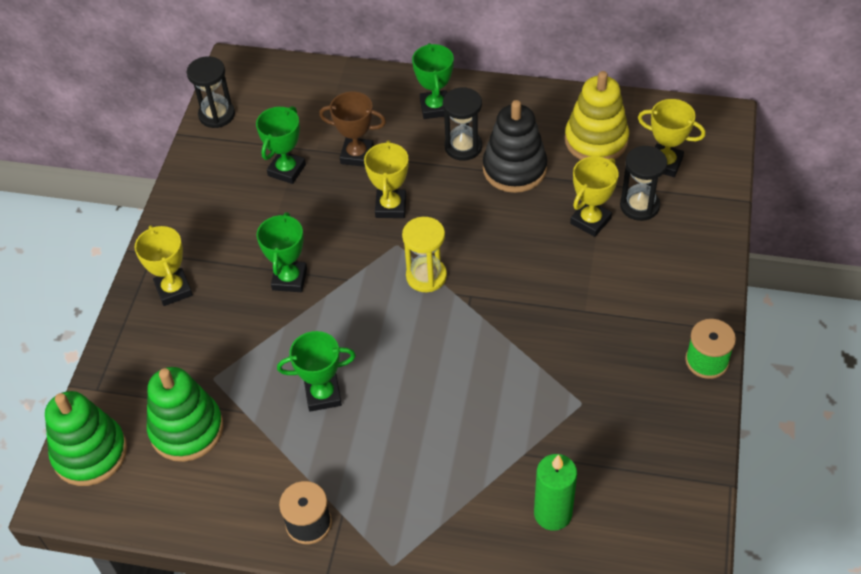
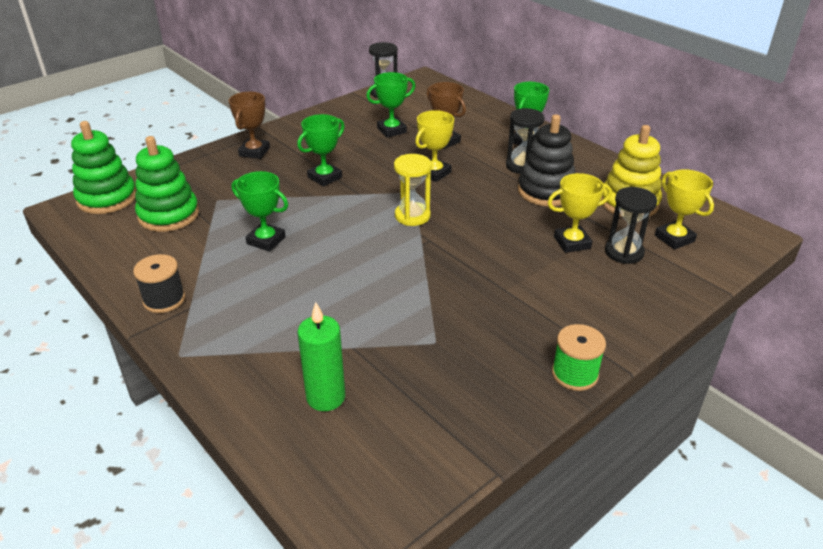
camera: 35 degrees right, 15 degrees down
yellow trophy [135,225,193,306] -> brown trophy [229,92,270,159]

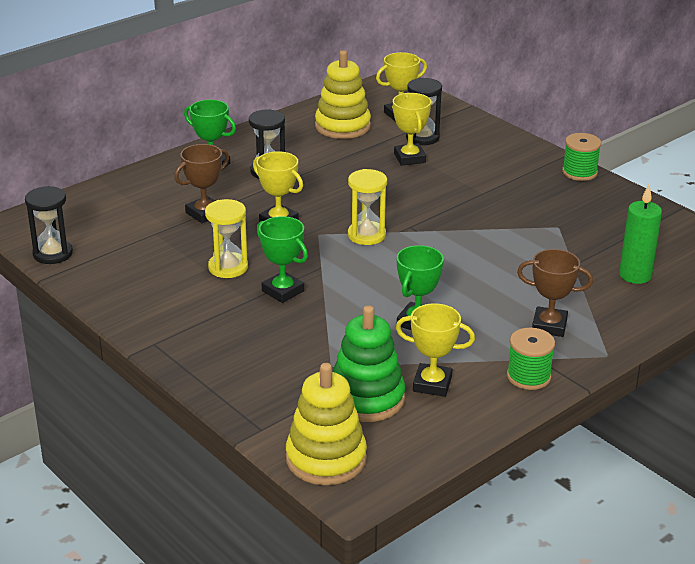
camera: 90 degrees left, 5 degrees down
green stacking toy [71,121,136,214] -> yellow stacking toy [286,363,367,485]
black spool [133,254,185,313] -> green spool [507,328,555,390]
brown trophy [229,92,270,159] -> brown trophy moved to [517,249,593,337]
green trophy [366,72,416,137] -> none
black stacking toy [518,114,575,206] -> none
none -> yellow hourglass [205,199,248,278]
none -> yellow trophy [396,303,475,397]

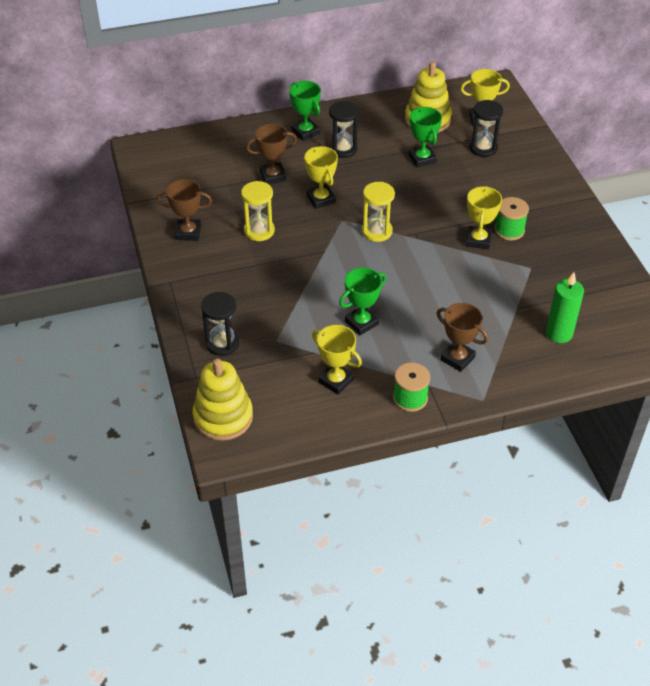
camera: 25 degrees right, 15 degrees up
black hourglass [25,186,73,264] -> black hourglass moved to [201,292,239,356]
green trophy [257,216,308,303] -> green trophy moved to [408,107,442,168]
green stacking toy [333,305,405,422] -> none
yellow trophy [393,93,431,166] -> yellow trophy moved to [466,186,502,250]
green spool [562,133,601,181] -> green spool moved to [494,197,529,240]
none -> brown trophy [157,179,212,241]

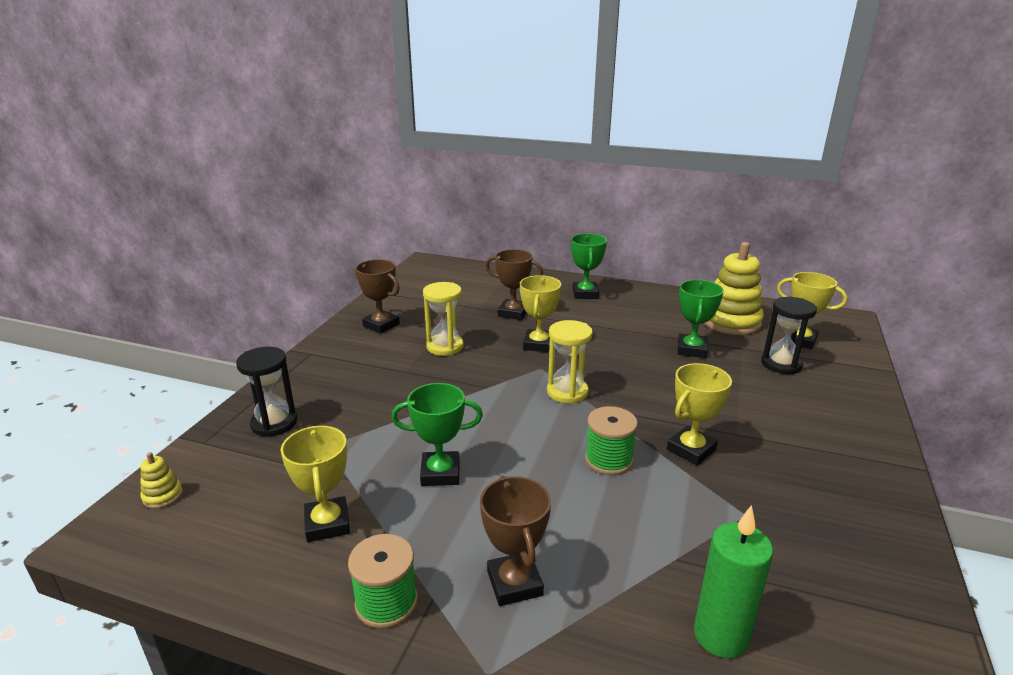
camera: 35 degrees right, 20 degrees down
yellow stacking toy [193,359,253,441] -> yellow stacking toy [140,452,183,509], size x0.43
black hourglass [329,101,358,158] -> none
green spool [494,197,529,240] -> green spool moved to [585,406,638,475]

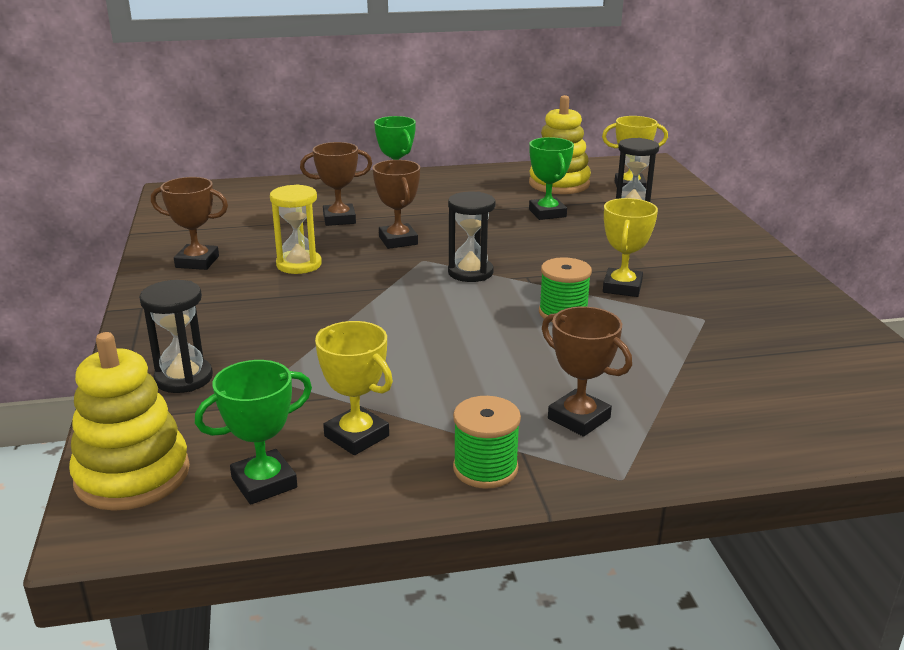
camera: 30 degrees left, 0 degrees up
yellow stacking toy [140,452,183,509] -> yellow stacking toy [69,332,190,511], size x2.34
green trophy [391,383,483,486] -> green trophy moved to [195,360,312,505]
yellow trophy [520,275,561,352] -> brown trophy [373,160,420,249]
yellow hourglass [547,320,593,404] -> black hourglass [448,192,495,282]
green candle [694,505,773,658] -> none

